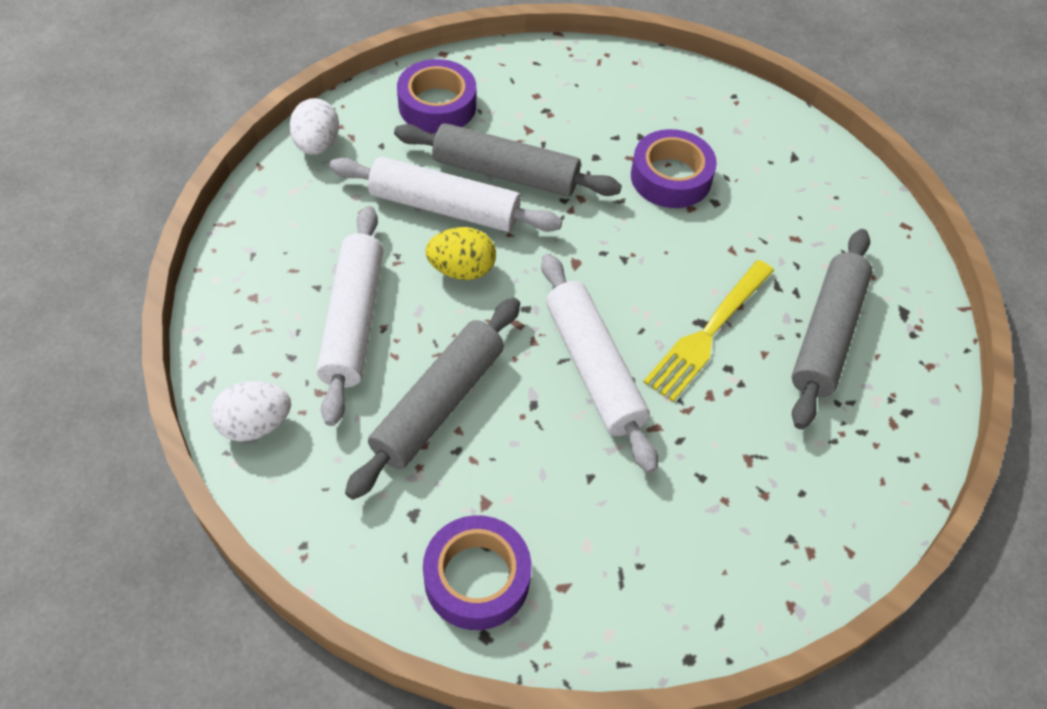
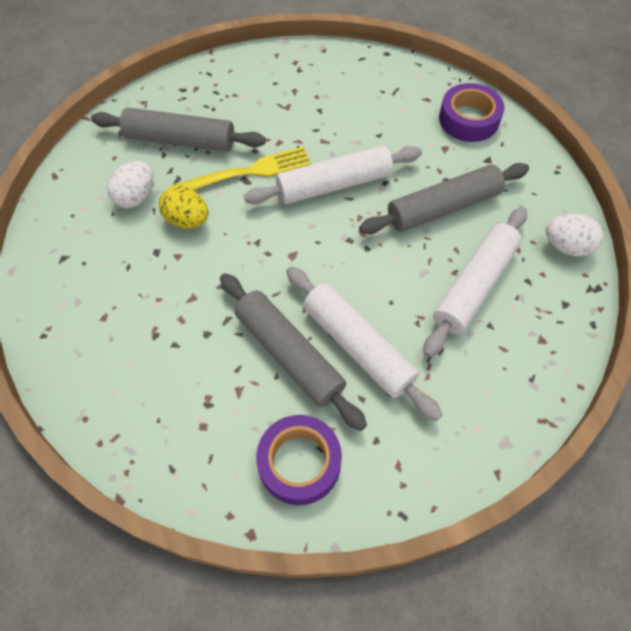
camera: 145 degrees left, 5 degrees up
white egg [289,98,339,155] -> white egg moved to [107,161,153,208]
yellow egg [425,227,496,280] -> yellow egg moved to [159,186,209,228]
white rolling pin [541,253,658,473] -> white rolling pin turned 60 degrees clockwise [244,145,422,204]
purple tape [631,129,717,208] -> none
grey rolling pin [792,229,873,429] -> grey rolling pin turned 45 degrees clockwise [91,108,266,152]

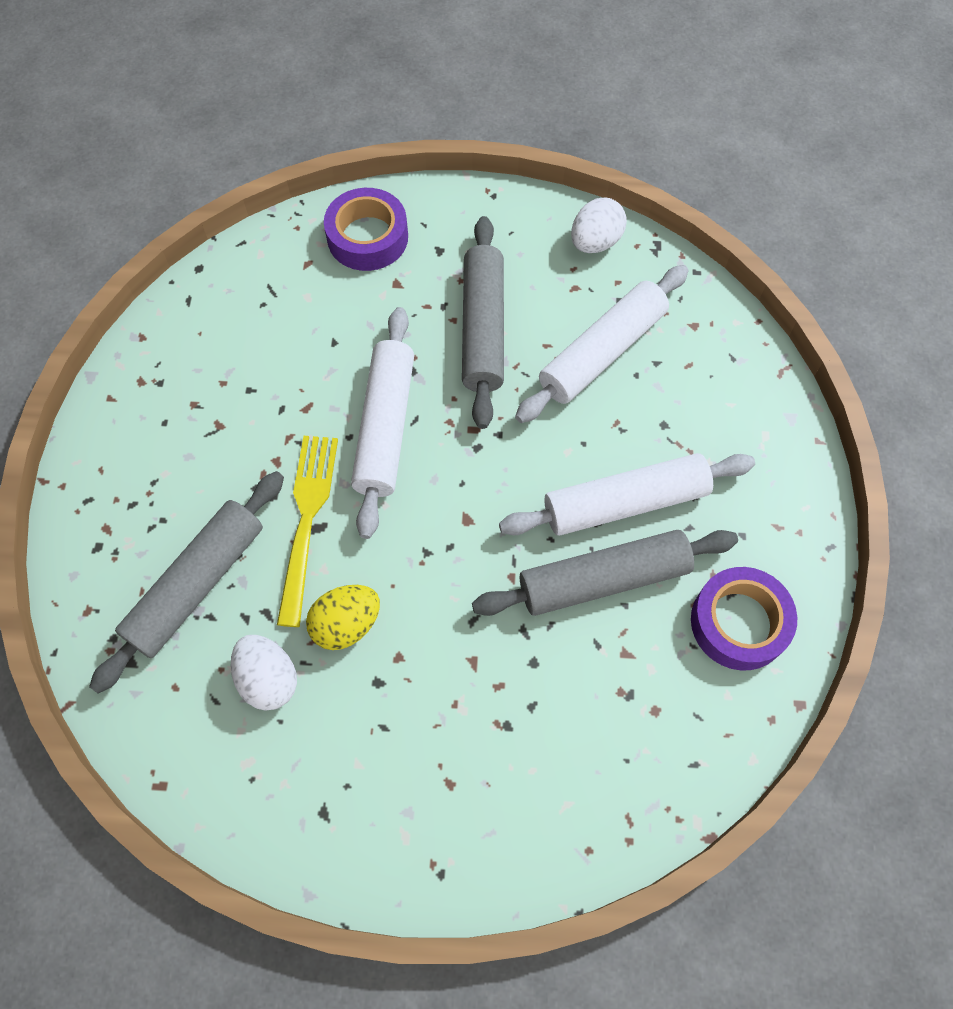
camera: 65 degrees left, 5 degrees up
white rolling pin [423,207,527,357] -> white rolling pin turned 75 degrees clockwise [515,265,689,423]

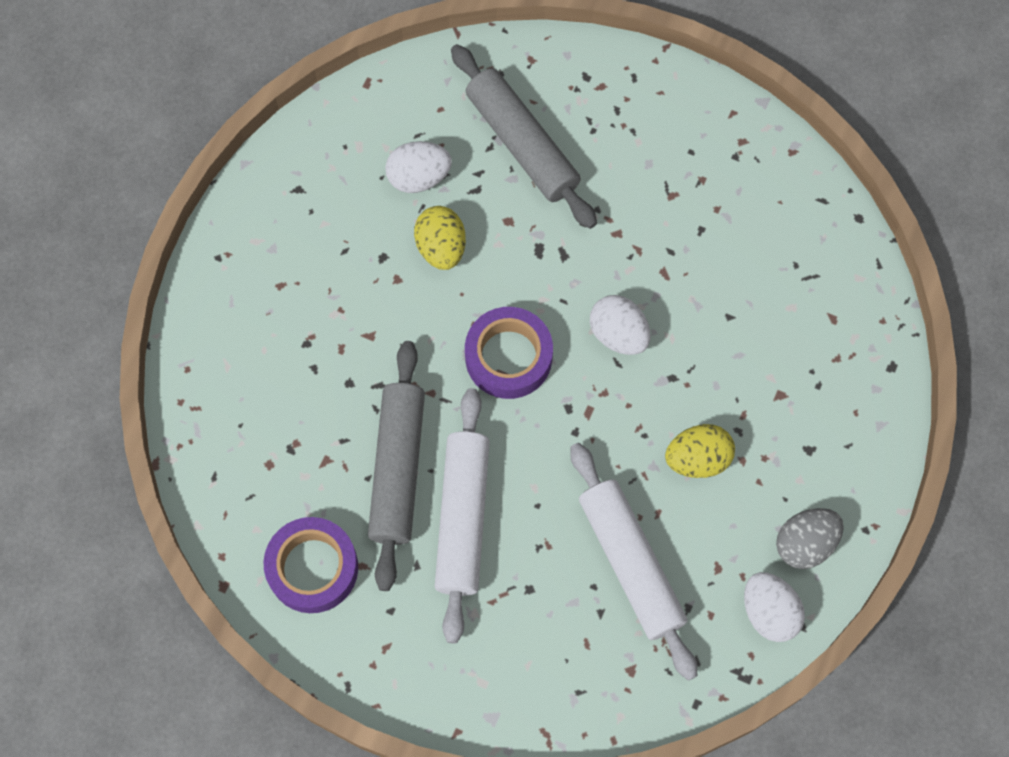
camera: 110 degrees right, 5 degrees up
yellow fork [277,436,338,627] -> none
purple tape [324,188,408,271] -> purple tape moved to [465,307,553,399]
white rolling pin [351,307,414,539] -> white egg [590,295,651,355]
grey rolling pin [462,216,504,429] -> yellow egg [665,424,735,478]
none -> grey egg [776,508,844,569]

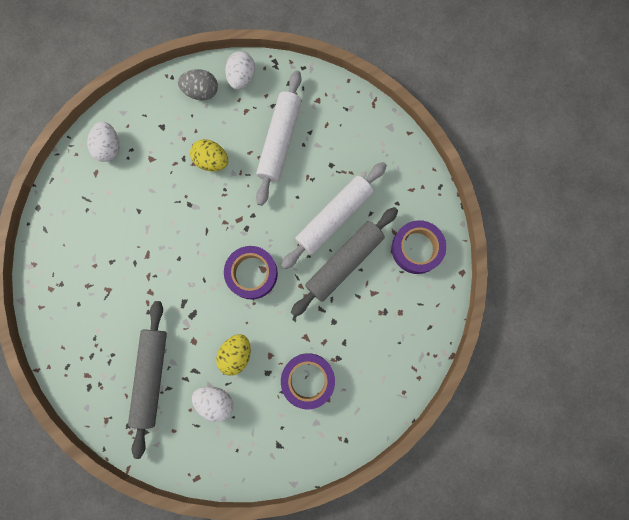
camera: 140 degrees left, 10 degrees up
white egg [590,295,651,355] -> white egg moved to [87,121,119,162]
none -> purple tape [281,353,335,409]

